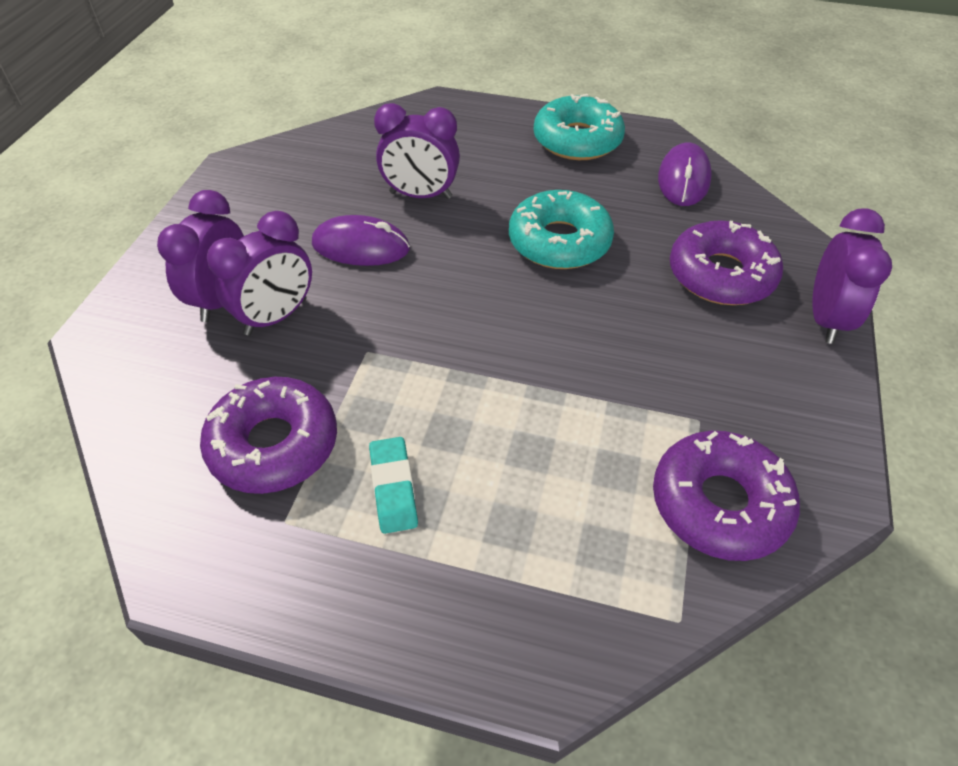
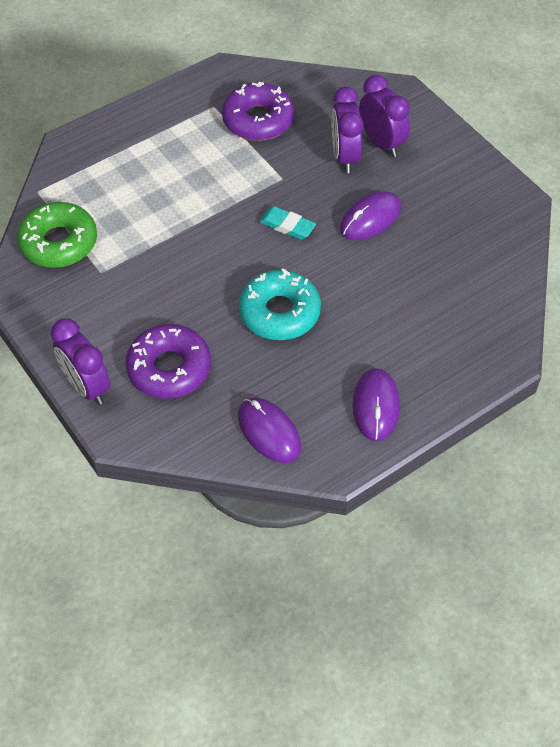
camera: 130 degrees right, 5 degrees up
turquoise eraser [369,437,418,534] -> turquoise eraser moved to [259,206,316,240]
purple clock [374,103,460,199] -> none
turquoise donut [534,94,625,160] -> purple mouse [352,368,400,441]
purple donut [653,431,800,561] -> green donut [17,202,97,268]

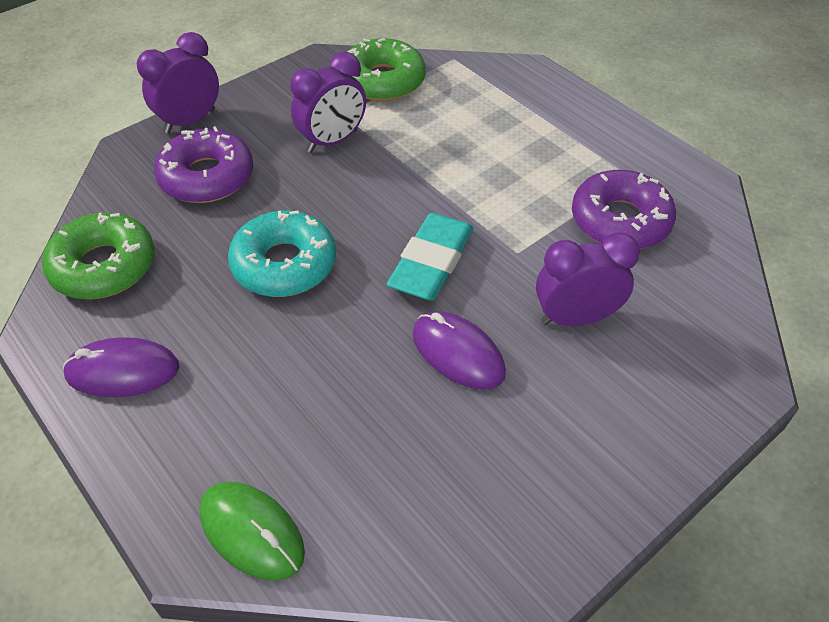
camera: 85 degrees right, 5 degrees down
purple mouse [238,398,301,463] -> green donut [42,213,154,299]
turquoise eraser [259,206,316,240] -> turquoise eraser [387,213,473,301], size x1.62
purple clock [359,75,410,157] -> purple clock moved to [290,52,366,153]
none -> green mouse [199,482,305,581]

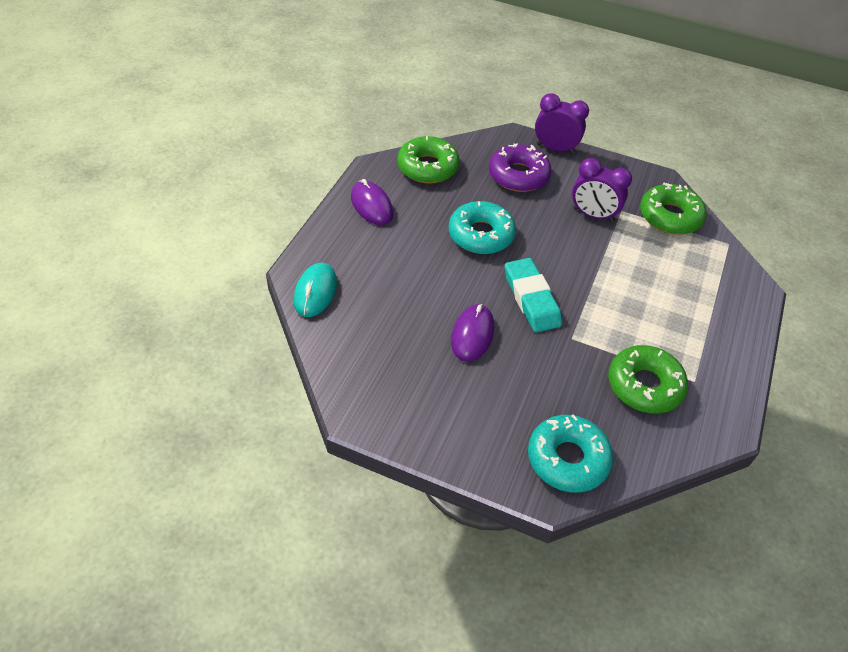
camera: 60 degrees right, 0 degrees up
green mouse [199,482,305,581] -> turquoise mouse [294,263,337,317]
turquoise eraser [387,213,473,301] -> turquoise eraser turned 75 degrees clockwise [505,258,562,332]
purple clock [536,232,640,326] -> none
purple donut [572,170,676,249] -> green donut [608,345,688,414]
none -> turquoise donut [528,414,613,493]

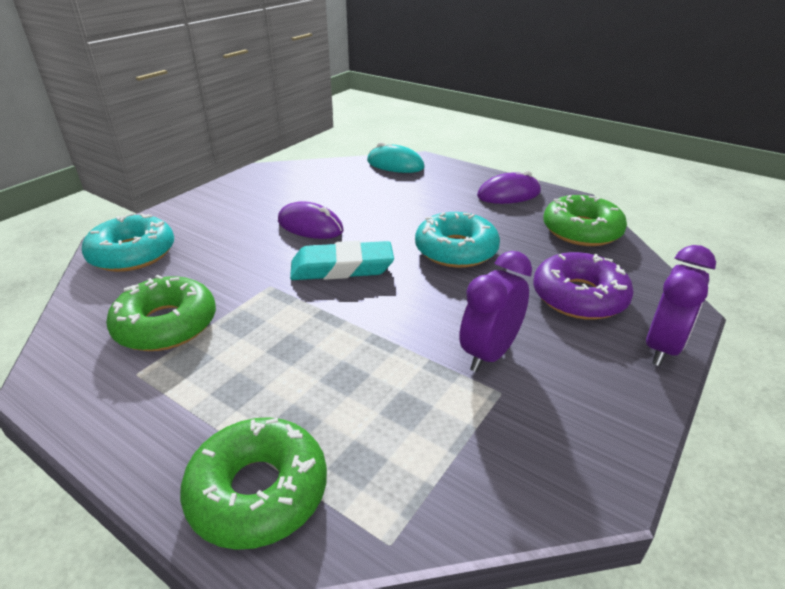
camera: 105 degrees right, 15 degrees down
green donut [640,183,707,234] -> green donut moved to [180,417,327,550]

